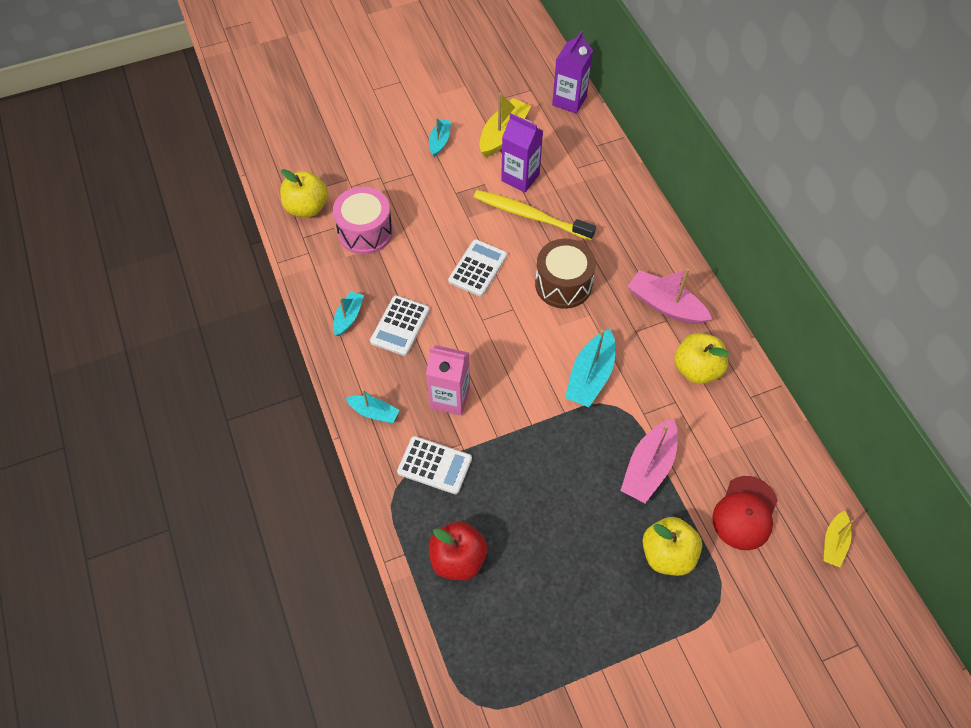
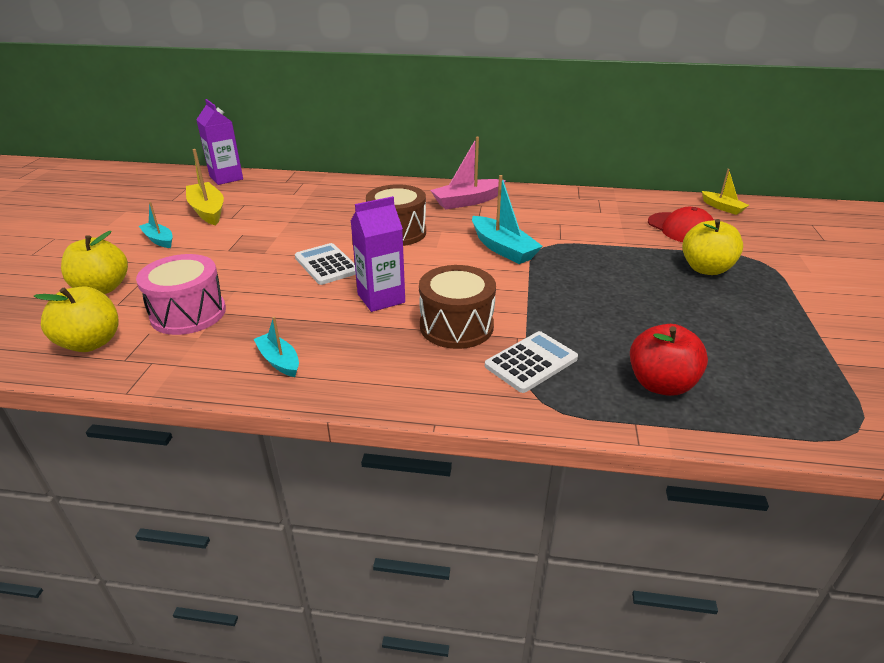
camera: 60 degrees left, 25 degrees down
turquoise boat [346,389,400,423] -> none
white calculator [370,295,430,356] -> none
pink carton [426,345,470,416] -> brown drum [419,265,496,349]
yellow toothbrush [474,190,596,240] -> none
purple carton [501,113,543,192] -> purple carton moved to [351,196,405,312]
pink boat [620,419,678,503] -> none
yellow apple [674,333,729,384] -> yellow apple moved to [61,231,128,294]

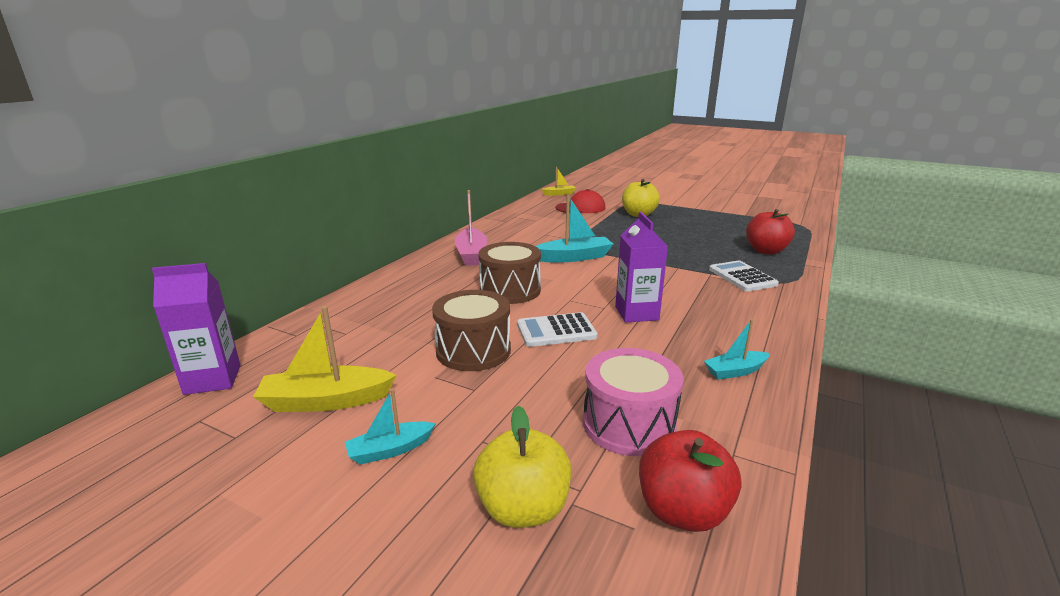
camera: 70 degrees left, 10 degrees down
yellow apple [33,286,119,352] -> red apple [639,430,741,532]
brown drum [419,265,496,349] -> brown drum moved to [432,290,511,371]

